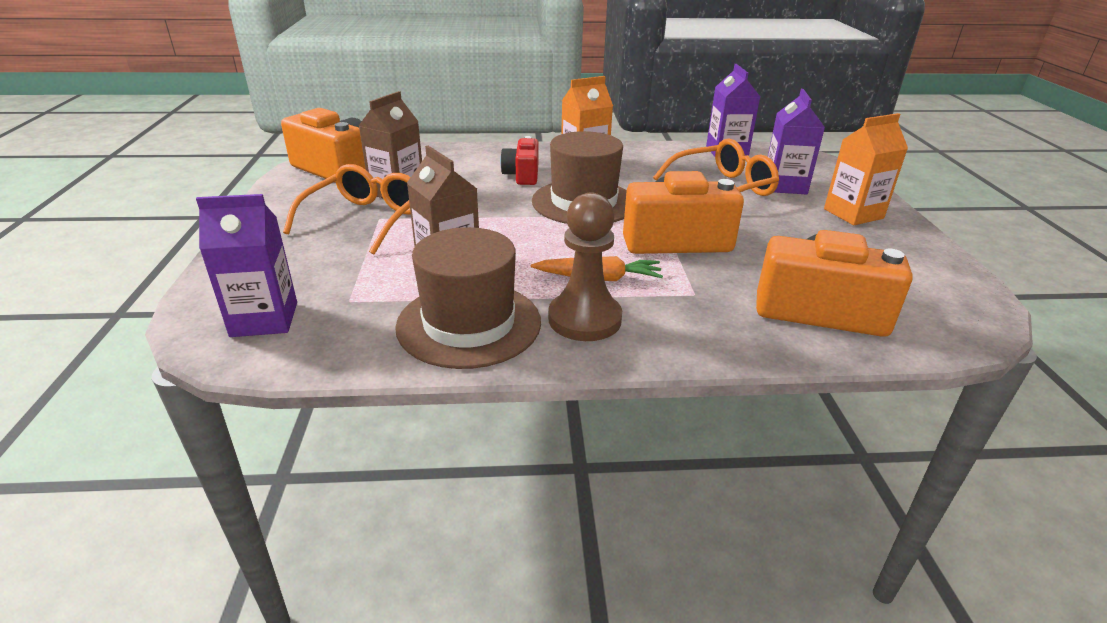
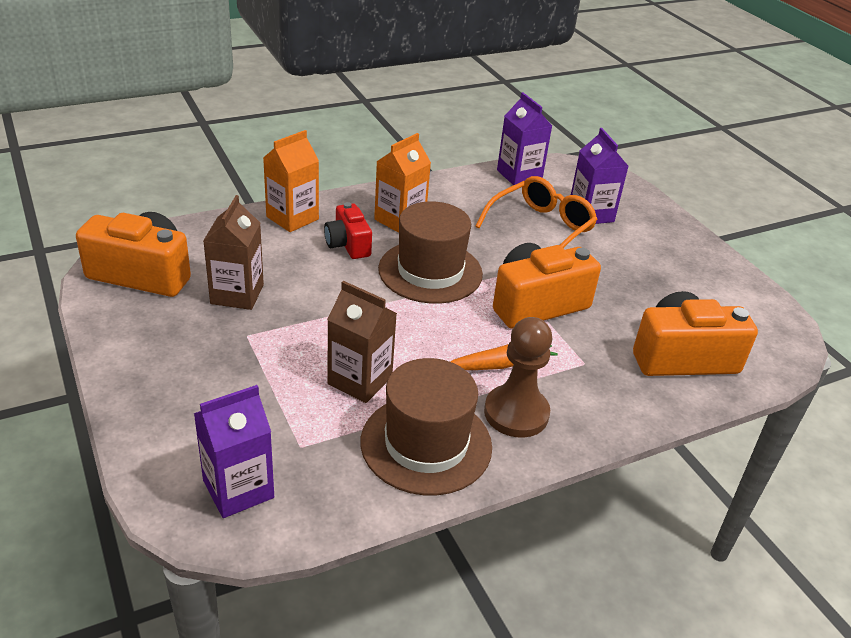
camera: 25 degrees left, 5 degrees up
orange glasses [283,164,411,255] -> none
orange carton [824,113,908,225] -> orange carton moved to [263,130,319,232]

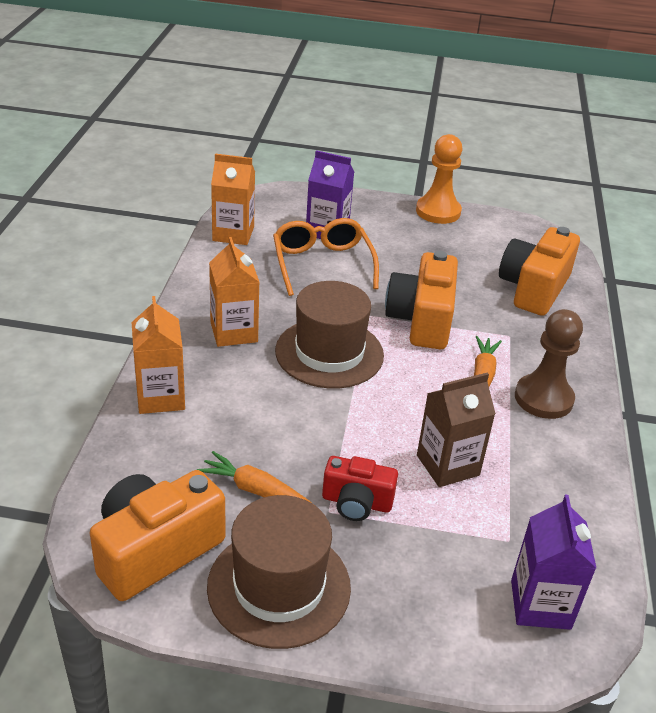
camera: 55 degrees left, 0 degrees up
brown carton [203,195,264,310] -> orange carrot [197,451,313,504]
red camera [324,202,372,259] -> red camera moved to [322,456,398,521]
brown hat [361,358,492,496] -> brown hat moved to [207,495,351,649]
purple carton [497,92,552,185] -> orange carton [211,154,255,245]
none -> orange pawn [416,134,462,224]

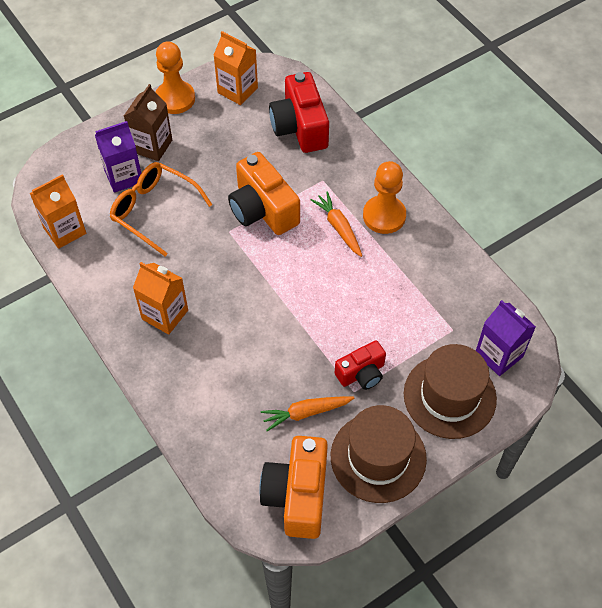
camera: 40 degrees left, 20 degrees up
orange carton [132,296,185,414] -> orange carton moved to [214,31,258,105]
brown hat [275,281,384,388] -> brown hat moved to [404,344,497,439]
brown carton [417,373,496,487] -> brown carton moved to [124,84,172,161]
orange camera [499,227,580,316] -> red camera [269,72,329,153]
brown pawn [515,309,583,419] -> orange pawn [363,161,406,234]

